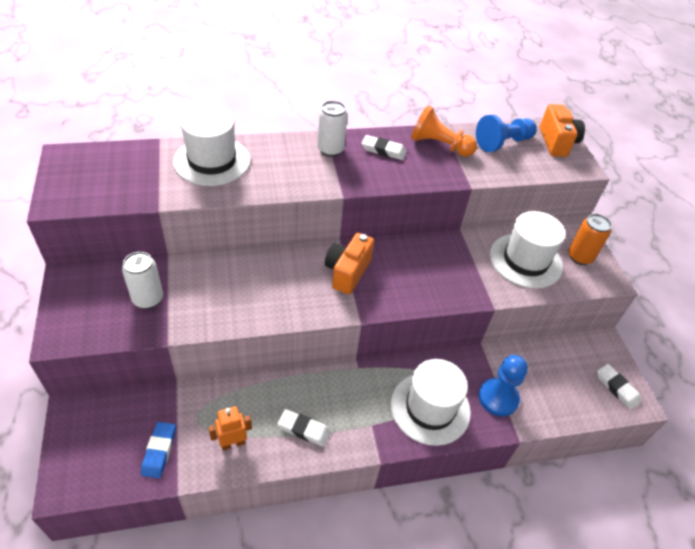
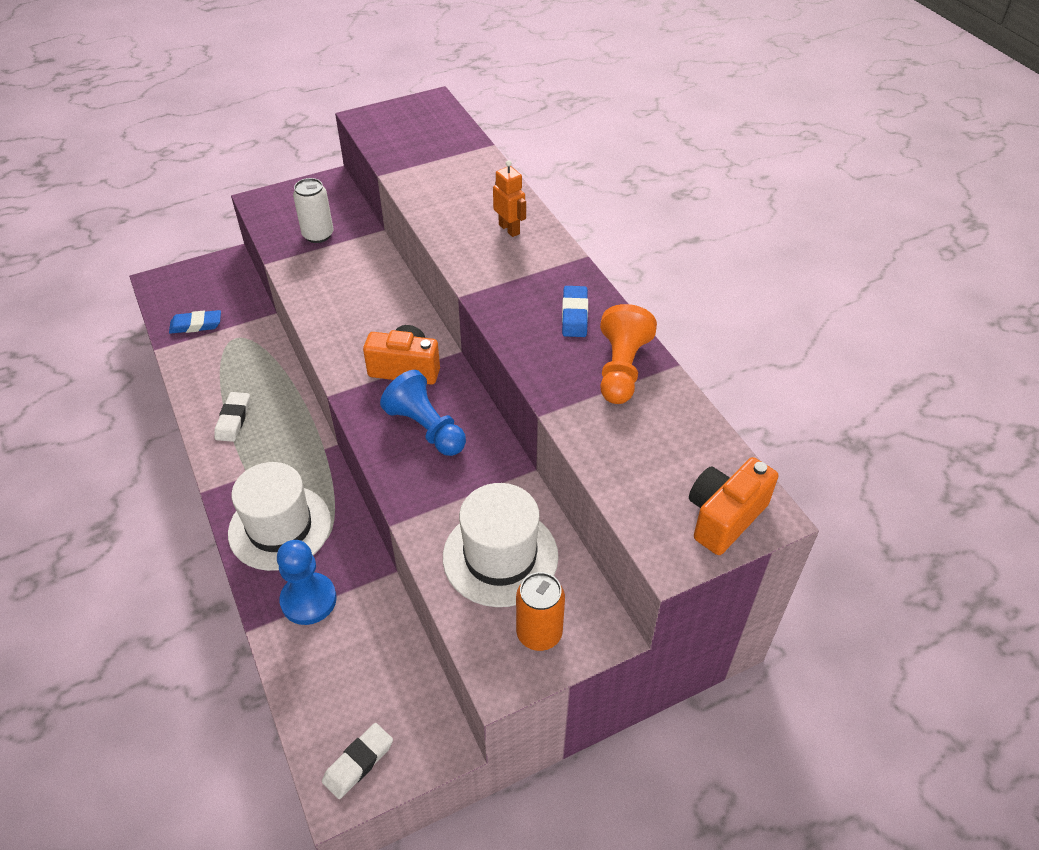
camera: 80 degrees right, 0 degrees up
white hat [173,106,250,186] -> none
orange robot [208,406,252,451] -> orange robot moved to [493,160,526,237]
white can [317,101,347,157] -> none
white eraser [362,135,407,160] -> blue eraser [562,286,588,337]
blue pawn [476,115,537,152] -> blue pawn moved to [380,370,466,456]
orange camera [540,104,585,157] -> orange camera turned 150 degrees clockwise [689,457,778,555]

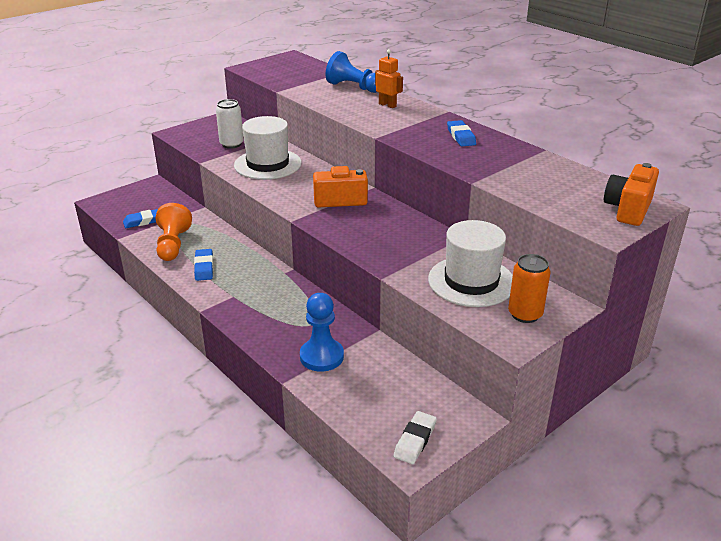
camera: 15 degrees left, 15 degrees down
white eraser [214,392,250,442] -> blue eraser [194,249,213,281]
white hat [228,462,331,571] -> white hat moved to [234,116,302,180]
blue pawn [380,370,466,456] -> blue pawn moved to [325,51,376,93]
orange pawn [600,304,657,404] -> orange pawn moved to [156,203,192,261]

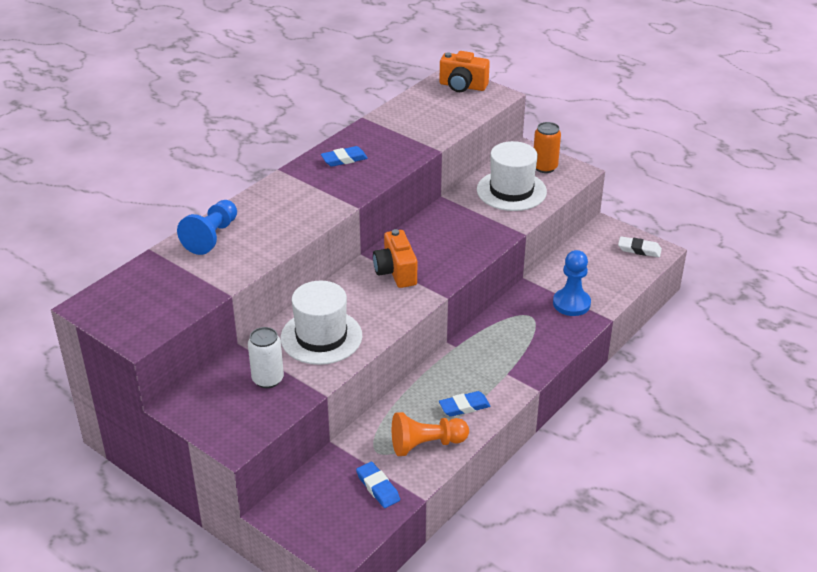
camera: 100 degrees left, 5 degrees up
orange robot [375,49,403,108] -> none

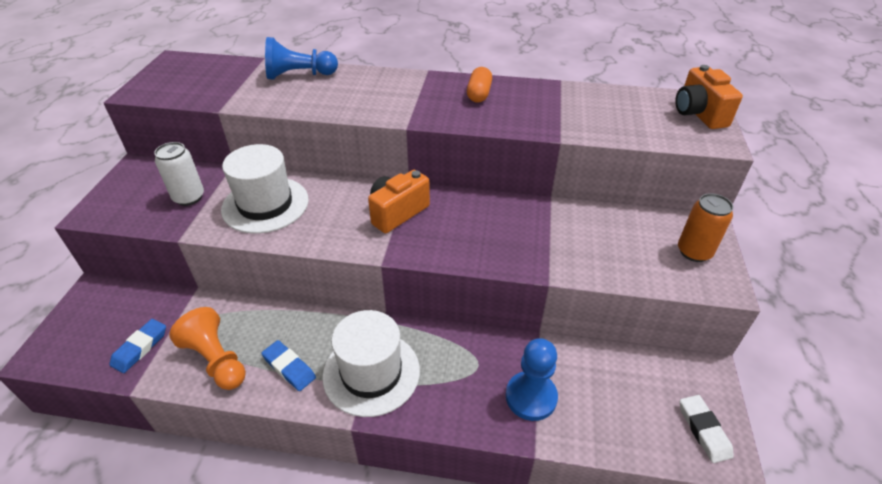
camera: 60 degrees right, 5 degrees up
blue eraser [321,146,368,167] -> orange capsule [467,67,492,103]
white hat [477,141,547,211] -> white hat moved to [322,310,420,417]

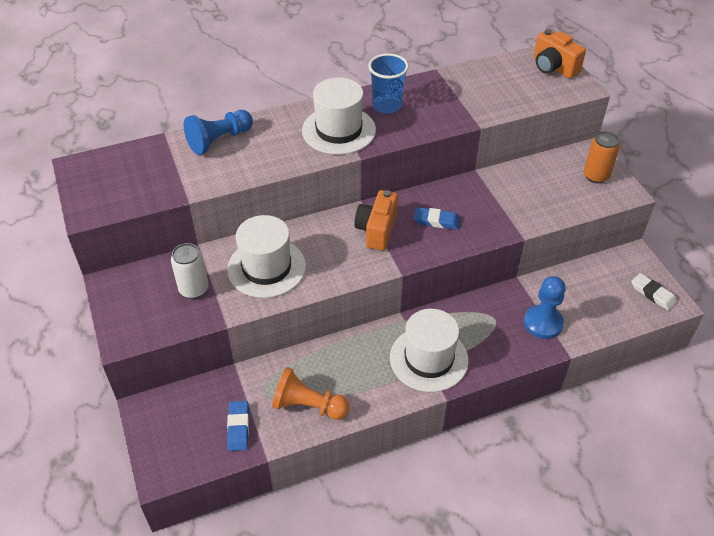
camera: 30 degrees left, 5 degrees up
blue eraser [261,340,316,391] -> blue eraser moved to [414,207,460,230]
orange capsule [467,67,492,103] -> blue cup [368,53,409,114]
none -> white hat [302,77,376,155]

